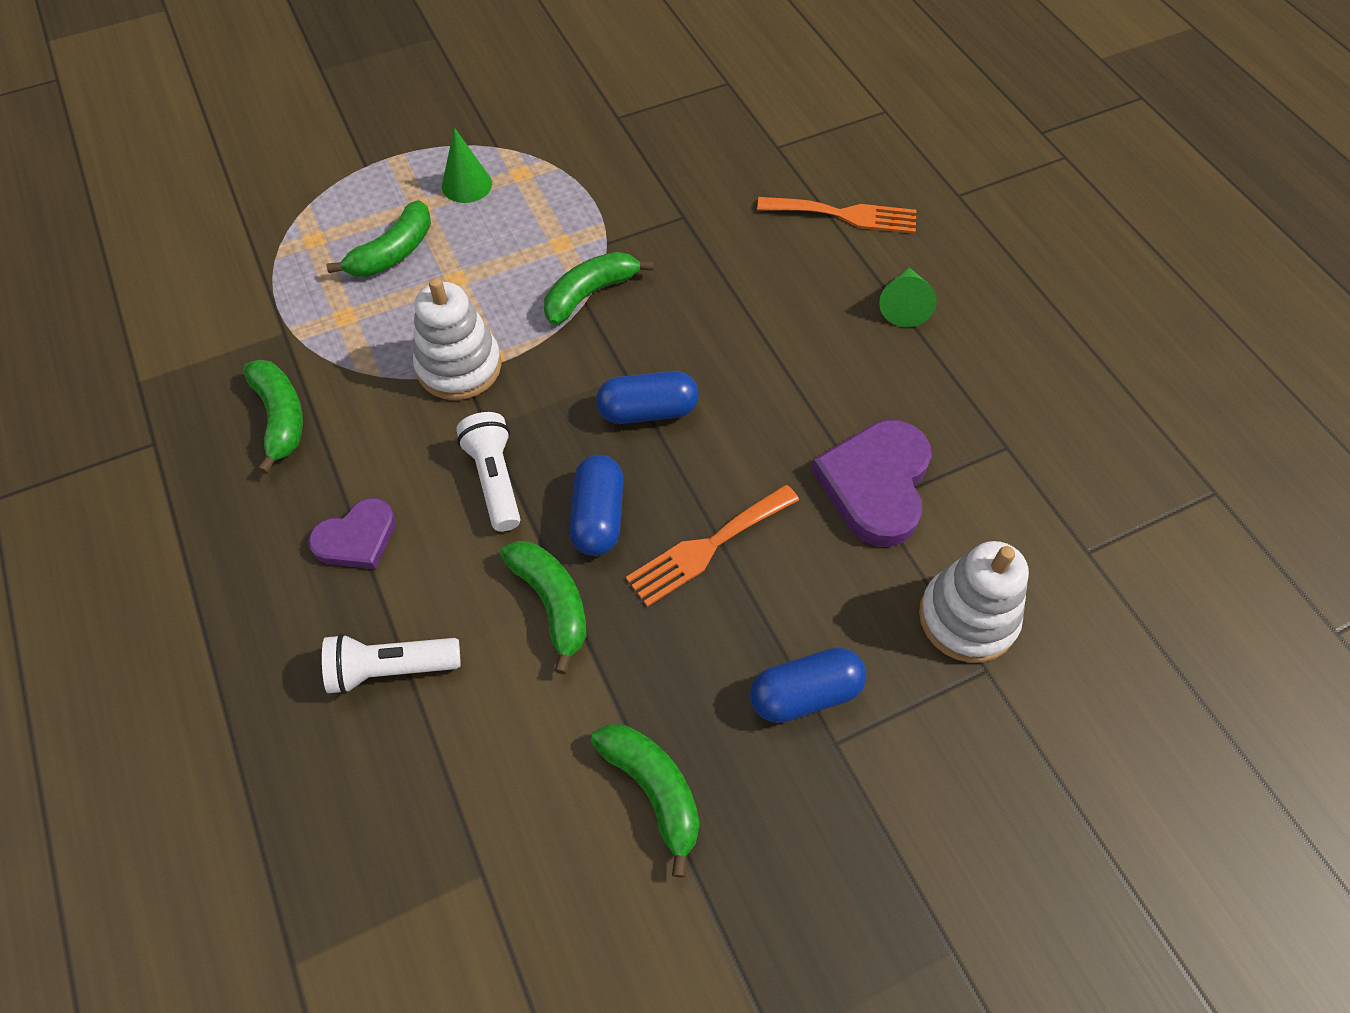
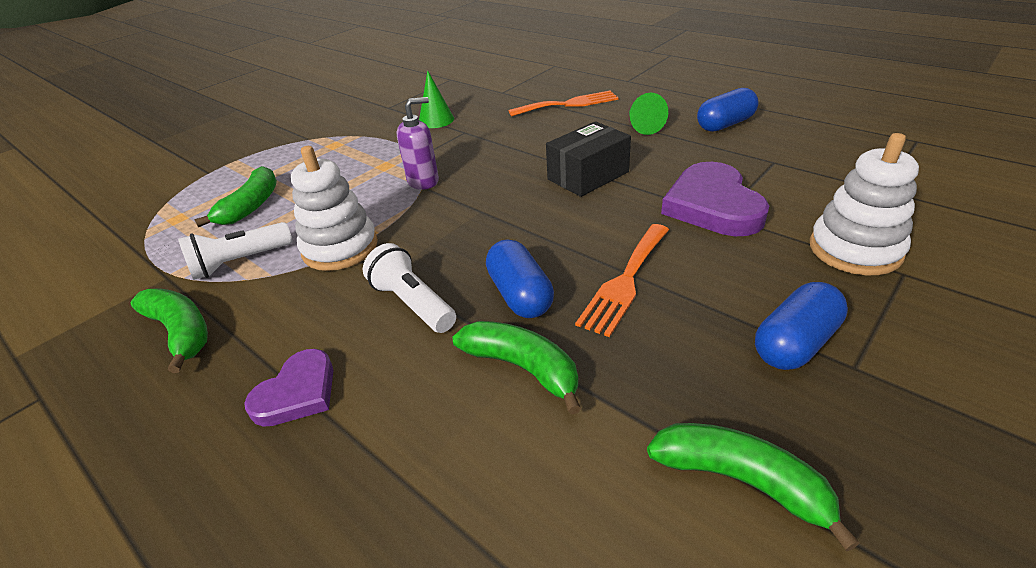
camera: 20 degrees left, 20 degrees down
white flashlight [322,633,461,694] -> white flashlight moved to [178,222,293,280]
green cone [442,128,492,203] -> green cone moved to [419,70,454,128]
green banana [544,252,654,325] -> purple soap dispenser [397,97,439,190]
blue capsule [596,371,699,424] -> blue capsule moved to [697,88,759,132]
none -> black box [546,121,631,197]

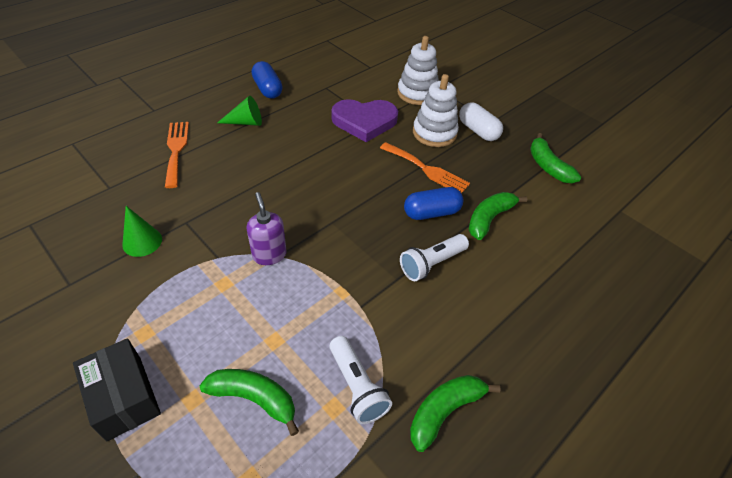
camera: 90 degrees left, 10 degrees up
purple heart [244,349,334,427] -> none
white stacking toy [291,146,378,271] -> white stacking toy moved to [413,74,459,147]
black box [546,121,631,197] -> black box moved to [73,338,161,442]
green banana [647,423,860,551] -> green banana turned 60 degrees counterclockwise [530,133,581,183]
blue capsule [755,282,848,370] -> white capsule [459,102,503,141]

